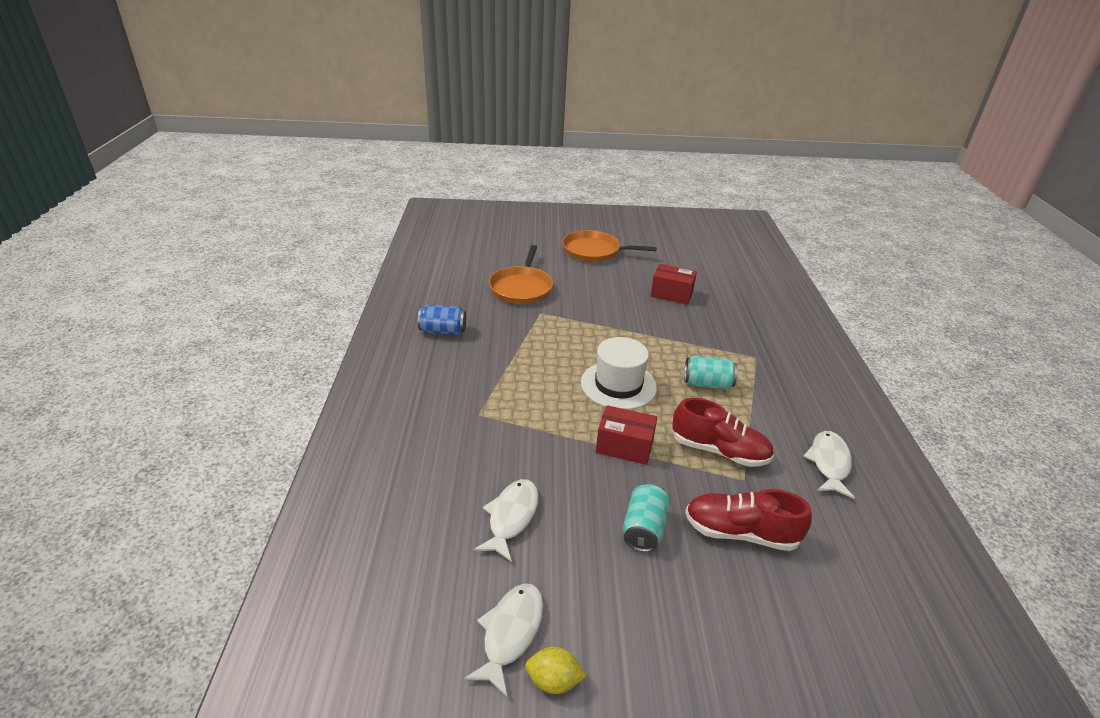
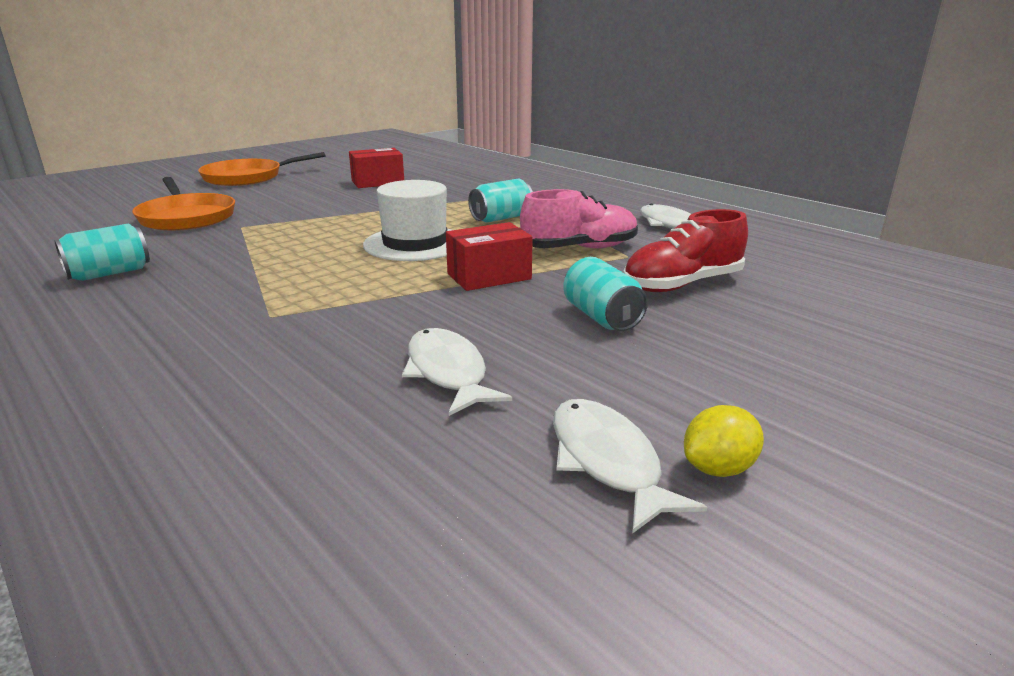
camera: 40 degrees left, 10 degrees down
blue can [418,305,466,335] -> turquoise can [54,224,150,281]
red shoe [672,398,774,467] -> pink shoe [520,189,638,248]

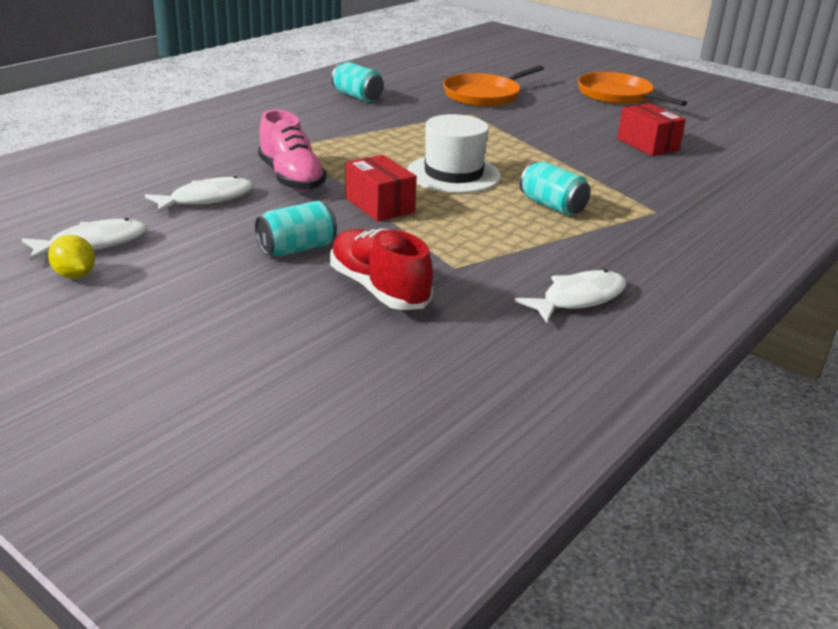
camera: 80 degrees right, 5 degrees up
pink shoe [520,189,638,248] -> pink shoe moved to [258,110,327,191]

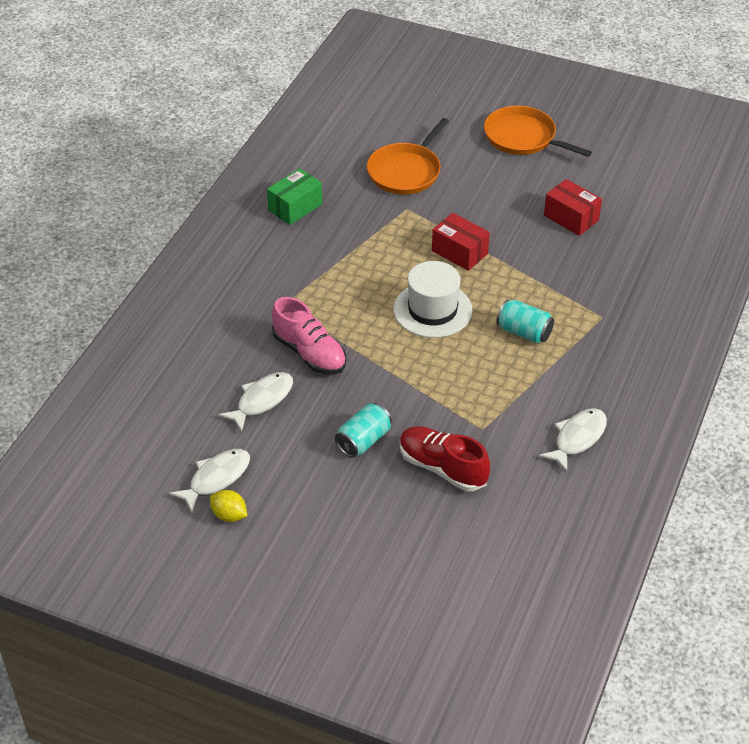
camera: 15 degrees left, 15 degrees up
turquoise can [331,62,384,102] -> green box [267,168,322,225]
red box [345,155,417,222] -> red box moved to [432,213,490,271]

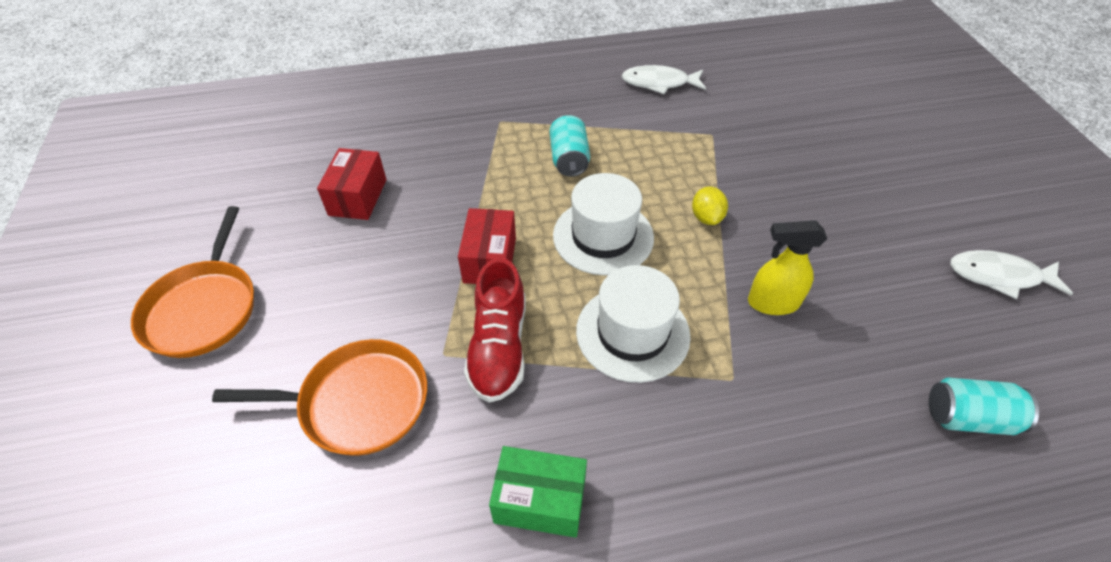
camera: 125 degrees left, 5 degrees up
yellow lemon [210,490,247,522] -> yellow lemon moved to [692,186,728,225]
white fish [218,372,293,432] -> none
pink shoe [272,297,346,375] -> yellow spray bottle [748,220,827,315]
turquoise can [335,403,392,458] -> turquoise can moved to [929,378,1039,435]
red shoe [400,426,490,491] -> red shoe moved to [464,258,526,403]
none -> white hat [576,265,691,383]

